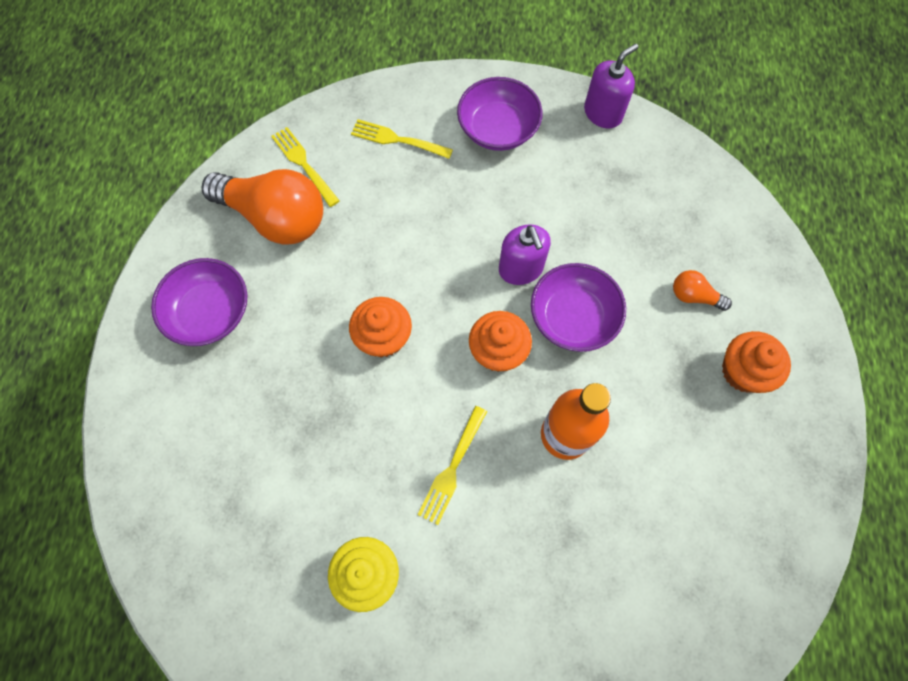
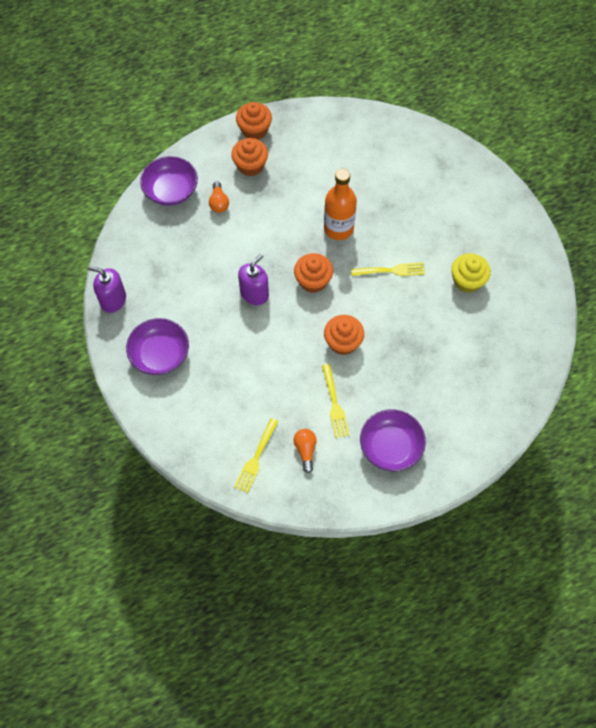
camera: 120 degrees left, 5 degrees down
orange light bulb [201,169,323,245] -> orange light bulb [294,429,317,473], size x0.44
yellow fork [351,119,453,159] -> yellow fork moved to [322,364,350,438]
purple bowl [531,263,626,352] -> purple bowl moved to [140,156,198,206]
none -> orange cupcake [236,102,272,139]

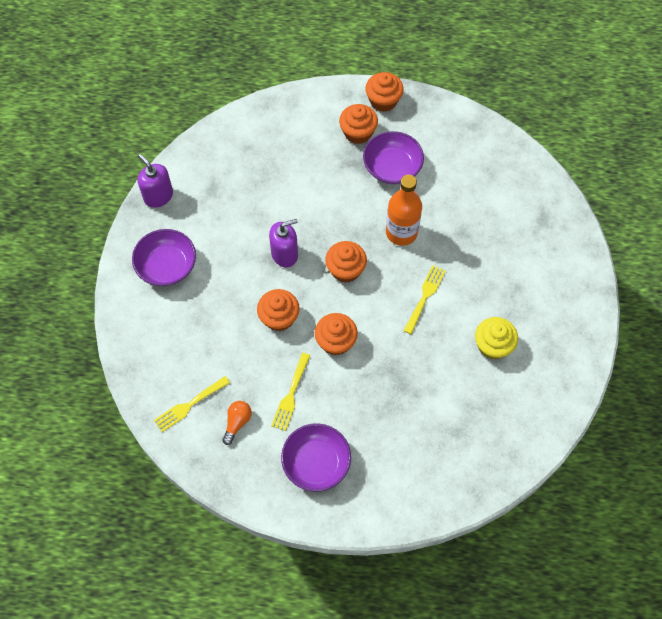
camera: 30 degrees right, 0 degrees up
purple bowl [140,156,198,206] -> purple bowl moved to [363,131,424,184]
orange light bulb [209,181,229,213] -> none
yellow fork [351,262,425,276] -> yellow fork turned 90 degrees counterclockwise [404,265,446,334]
none -> orange cupcake [257,289,300,331]

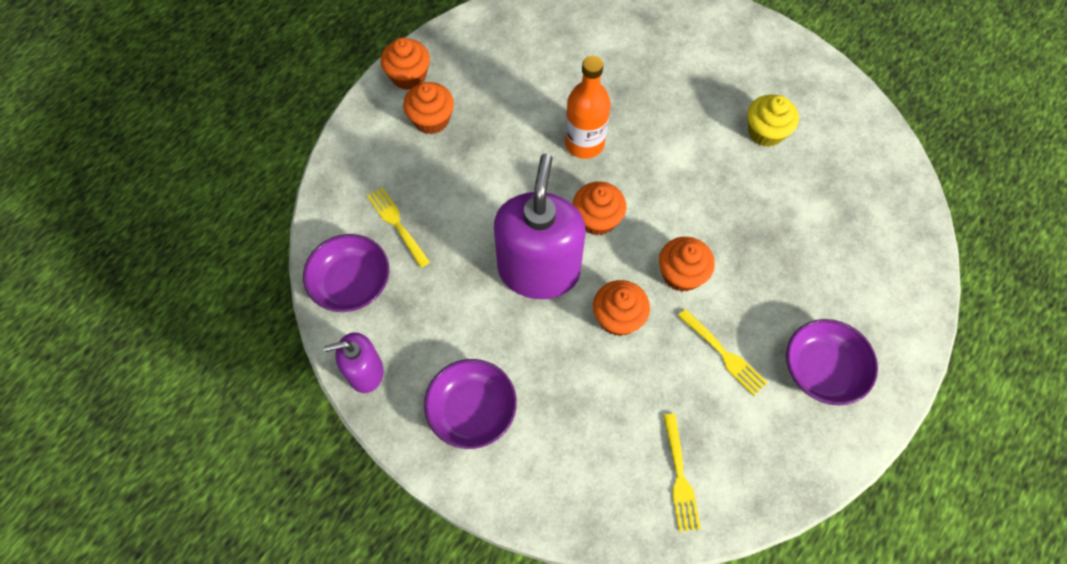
camera: 60 degrees left, 0 degrees up
orange light bulb [222,401,252,445] -> none
purple soap dispenser [269,219,298,267] -> purple soap dispenser [494,154,585,299], size x1.91
purple bowl [363,131,424,184] -> purple bowl moved to [303,234,389,312]
yellow fork [404,265,446,334] -> yellow fork moved to [367,187,430,268]

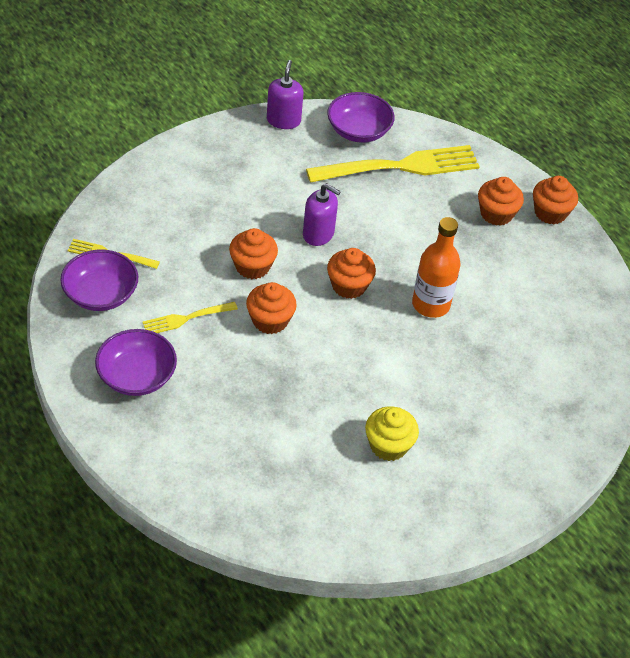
camera: 105 degrees right, 15 degrees down
yellow fork [367,187,430,268] -> yellow fork [306,145,480,183], size x2.05
purple bowl [424,359,517,449] -> purple bowl moved to [60,249,138,311]
purple soap dispenser [494,154,585,299] -> purple soap dispenser [303,183,341,246], size x0.52

